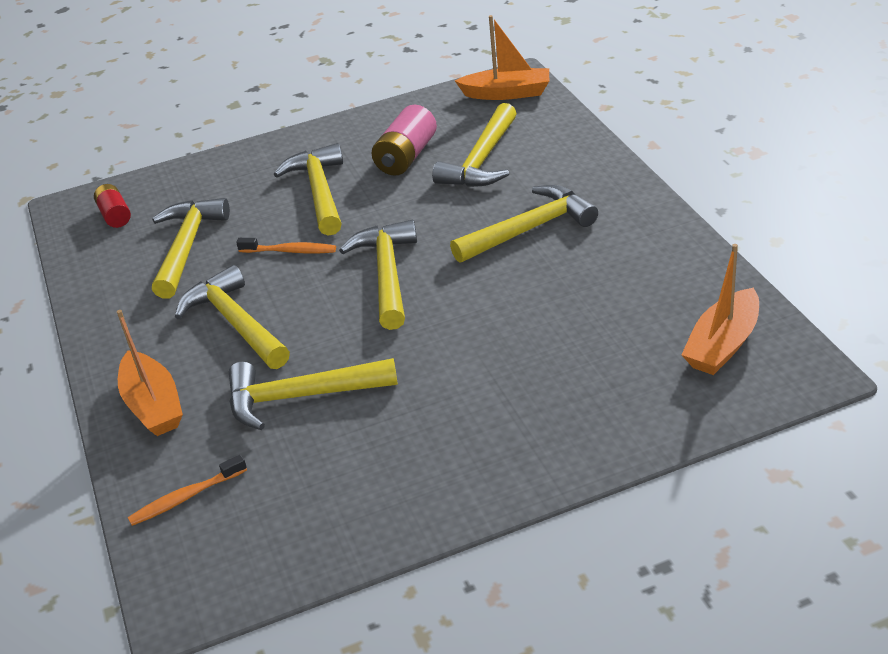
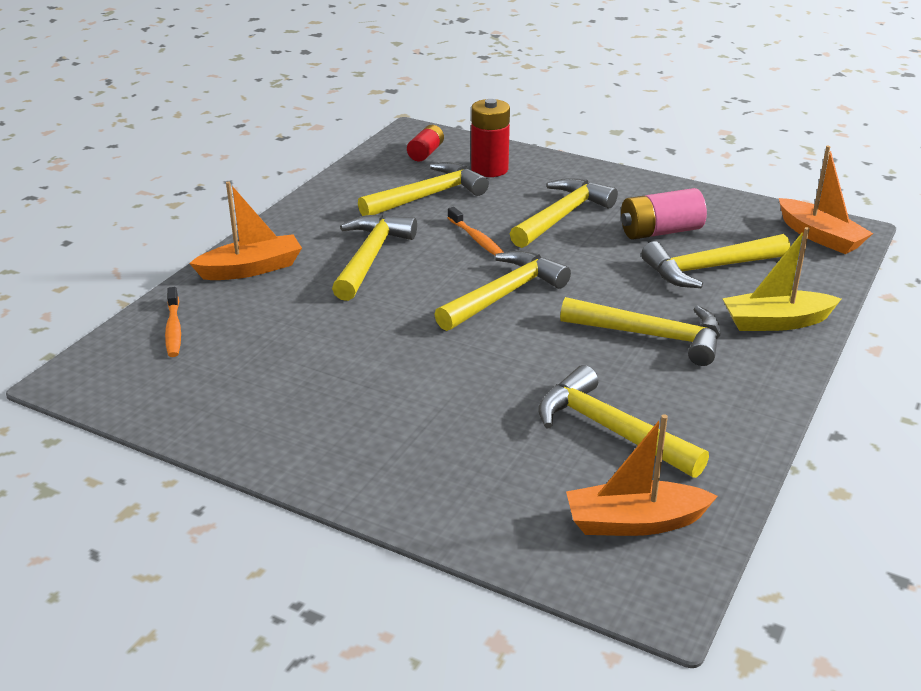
camera: 45 degrees right, 5 degrees down
orange boat [117,310,183,436] -> orange boat turned 135 degrees counterclockwise [189,181,302,280]
orange toothbrush [128,455,247,526] -> orange toothbrush turned 120 degrees counterclockwise [165,287,181,357]
yellow hammer [229,358,398,430] -> yellow hammer moved to [538,365,709,478]
none -> red battery [471,99,510,177]
none -> yellow boat [722,227,841,331]

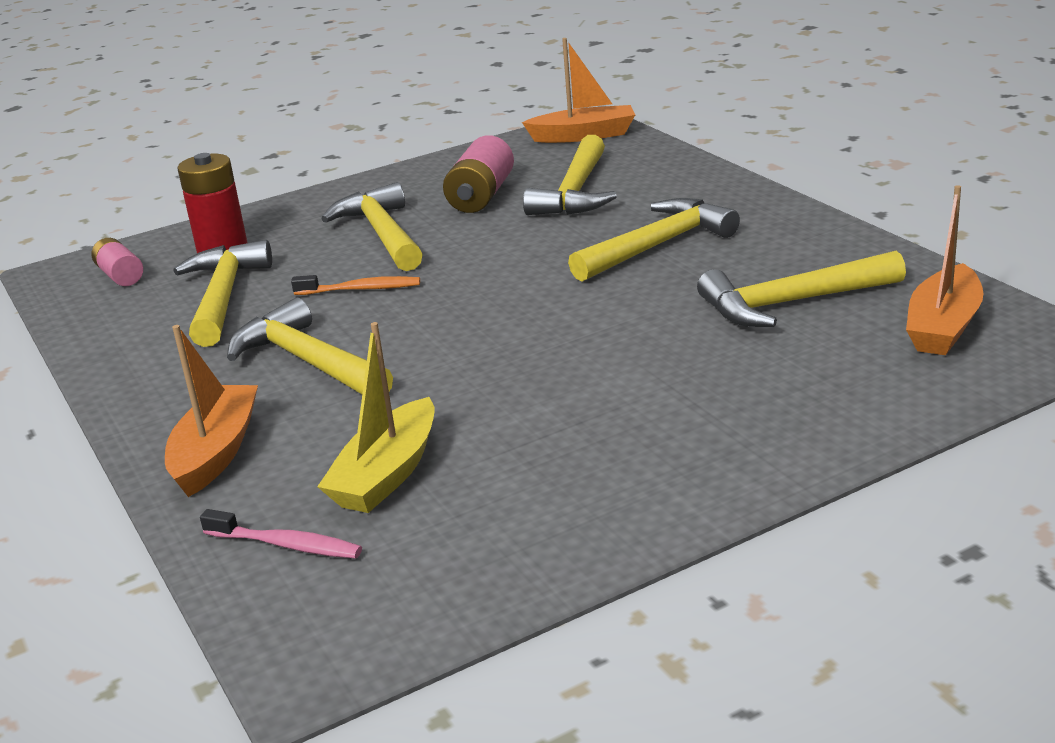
camera: 55 degrees left, 5 degrees down
orange toothbrush [165,287,181,357] -> pink toothbrush [200,509,362,559]
red battery [407,125,444,162] -> pink battery [92,238,143,286]
yellow hammer [434,251,571,331] -> none
yellow boat [722,227,841,331] -> yellow boat moved to [317,322,434,513]

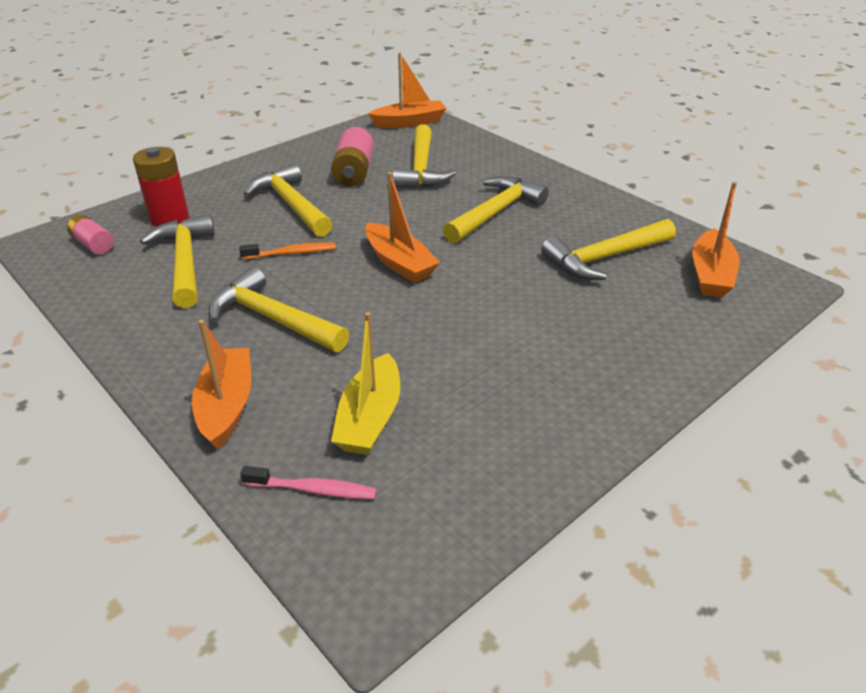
camera: 15 degrees left, 10 degrees up
none -> orange boat [365,172,440,283]

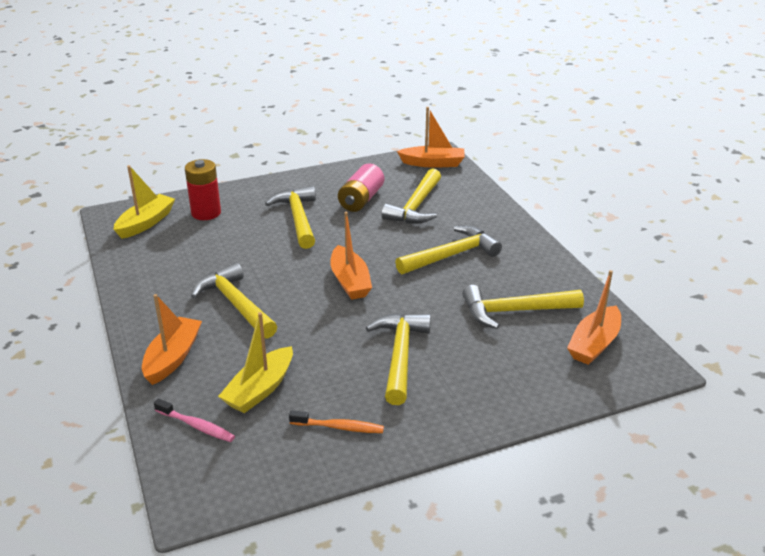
camera: 20 degrees right, 5 degrees down
pink battery [67,215,114,254] -> yellow boat [114,165,175,239]
yellow hammer [140,214,215,308] -> yellow hammer moved to [366,313,431,405]
orange toothbrush [239,242,336,260] -> orange toothbrush moved to [289,410,384,433]

